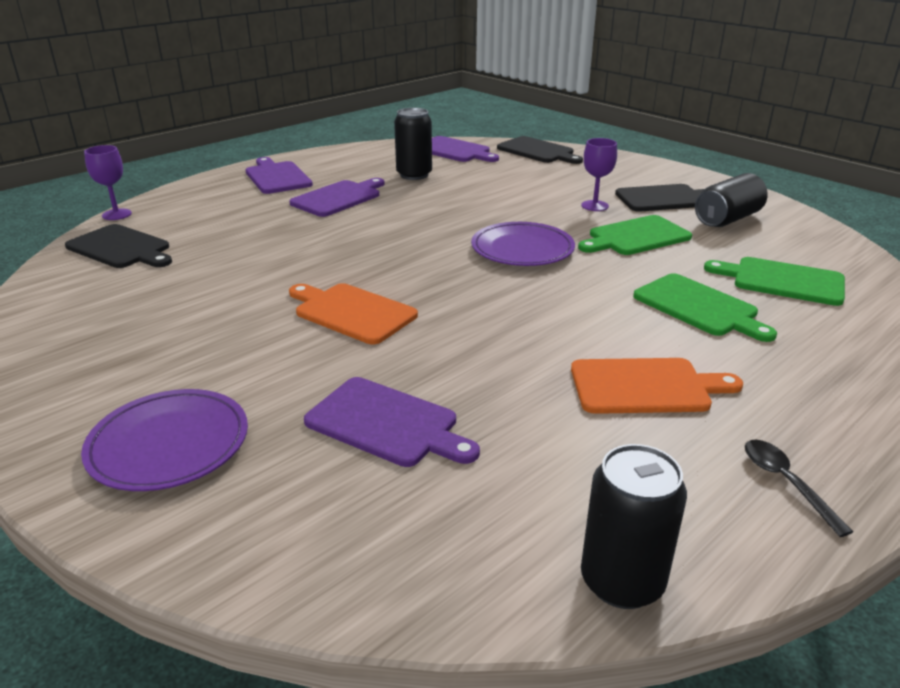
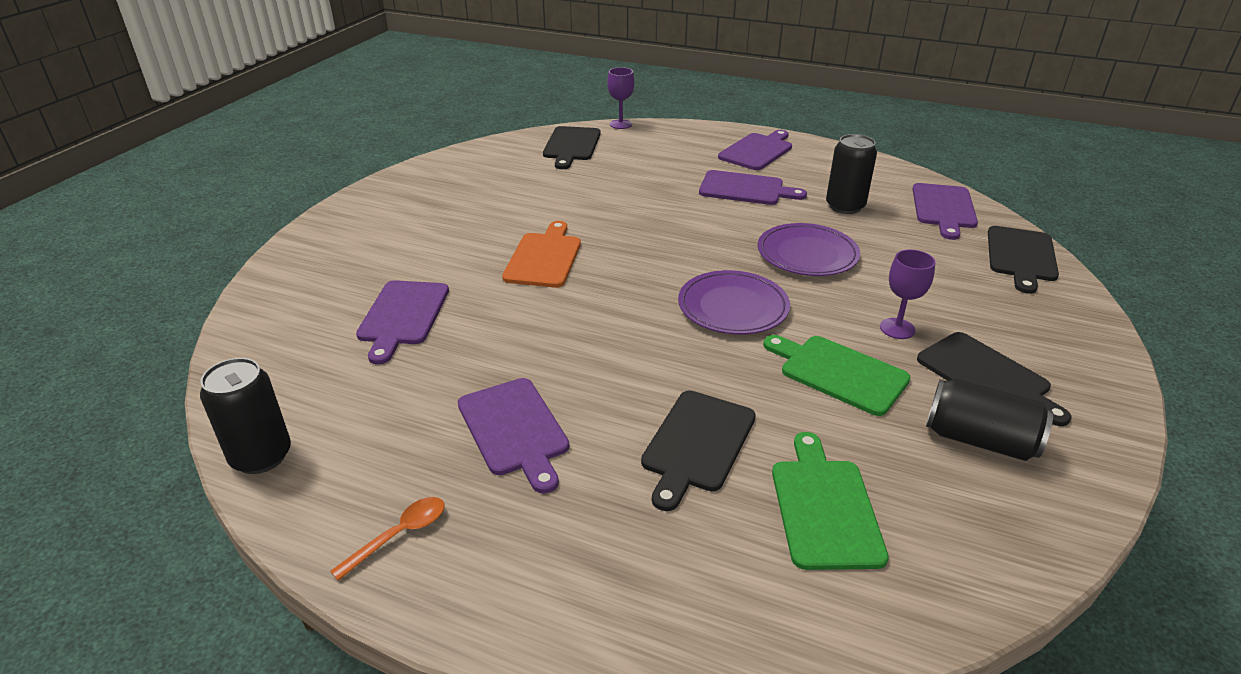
camera: 65 degrees right, 5 degrees up
purple plate [81,389,248,491] -> purple plate moved to [758,223,860,276]
orange cutting board [571,358,743,414] -> purple cutting board [458,378,569,494]
green cutting board [633,273,777,342] -> black cutting board [641,390,756,511]
black spoon [745,440,853,537] -> orange spoon [330,497,445,581]

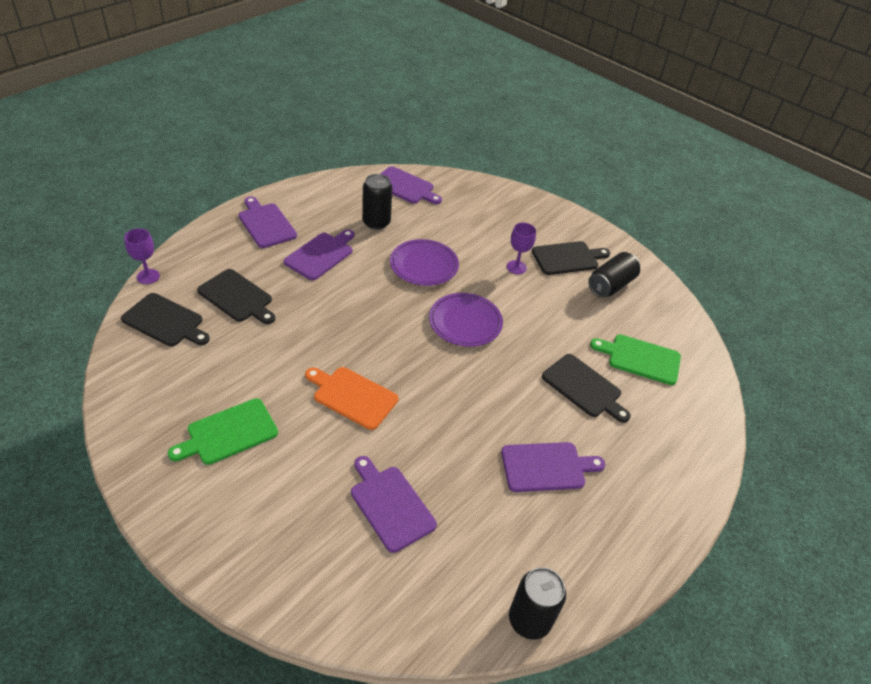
camera: 75 degrees left, 10 degrees up
orange spoon [330,497,445,581] -> none
purple cutting board [356,280,449,364] -> purple cutting board turned 150 degrees counterclockwise [351,456,437,553]
green cutting board [763,335,911,416] -> green cutting board moved to [168,398,278,465]
black cutting board [988,226,1059,294] -> black cutting board moved to [197,269,275,324]

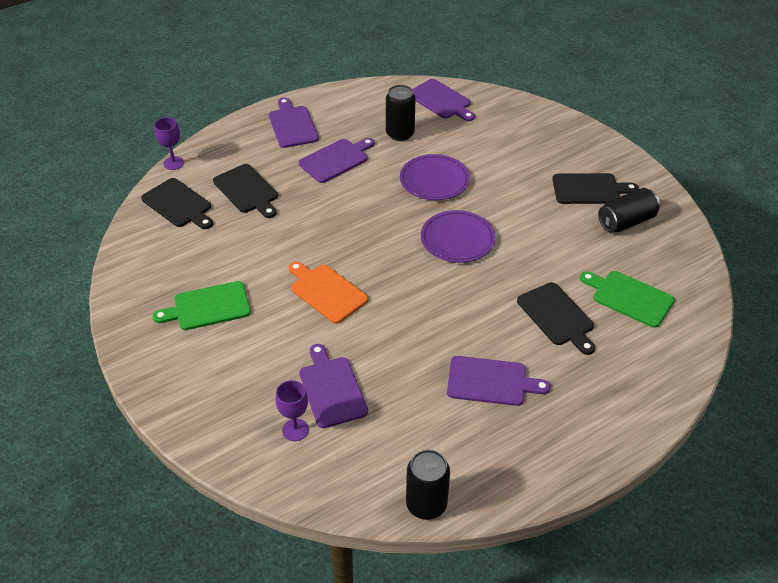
camera: 20 degrees right, 0 degrees up
purple goblet [507,223,536,274] -> purple goblet moved to [275,380,309,441]

